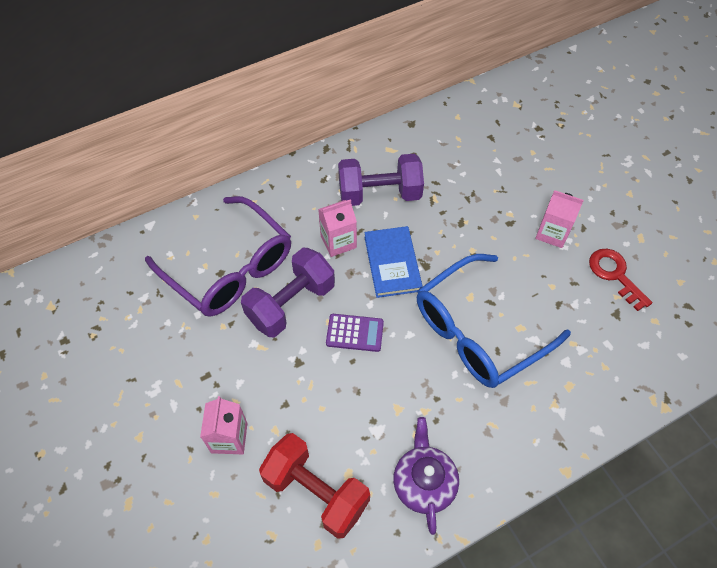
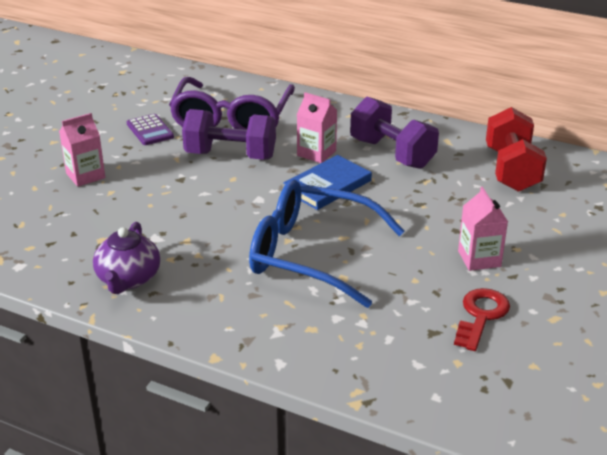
camera: 55 degrees right, 25 degrees down
red dumbbell [259,433,370,539] -> red dumbbell moved to [486,107,547,192]
purple calculator [326,314,384,352] -> purple calculator moved to [127,114,174,145]
purple teapot [393,417,459,535] -> purple teapot turned 135 degrees clockwise [93,222,160,294]

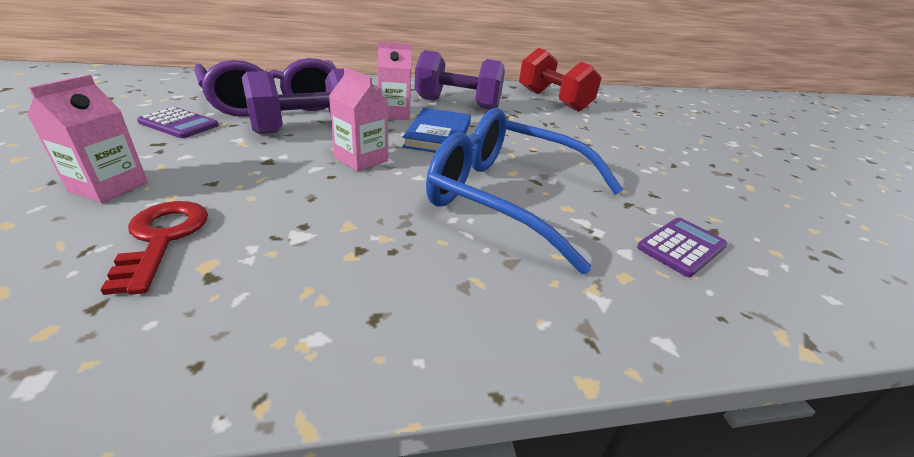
camera: 40 degrees left, 0 degrees up
purple teapot [93,222,160,294] -> none
blue glasses [249,180,404,308] -> blue glasses turned 45 degrees clockwise [426,108,623,274]
red key [454,288,510,351] -> red key moved to [100,201,208,295]
pink carton [458,187,508,271] -> pink carton moved to [329,67,388,171]
none -> purple calculator [637,218,728,277]

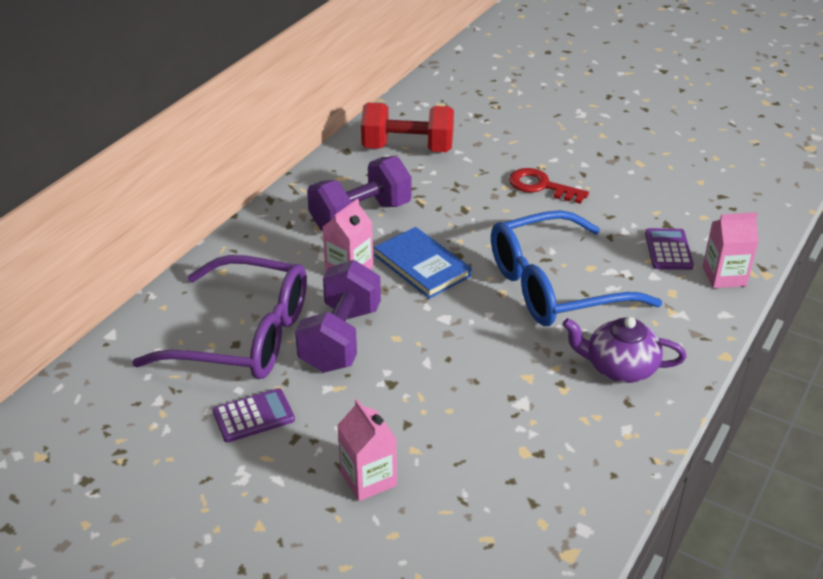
camera: 45 degrees left, 5 degrees up
red key [100,201,208,295] -> red key moved to [509,168,589,204]
pink carton [329,67,388,171] -> pink carton moved to [702,212,759,288]
none -> purple teapot [562,317,686,383]

